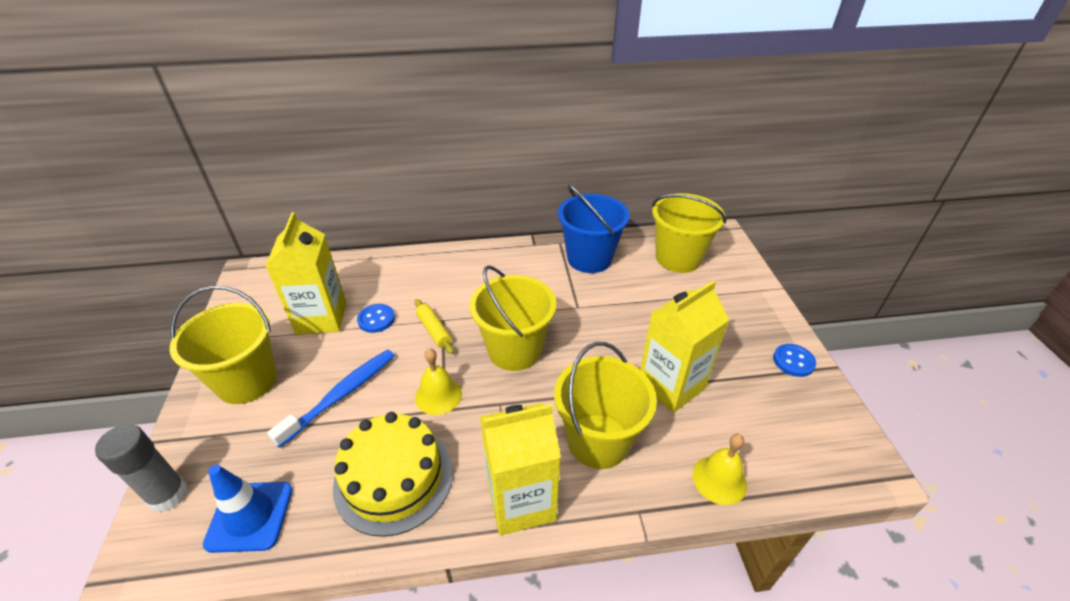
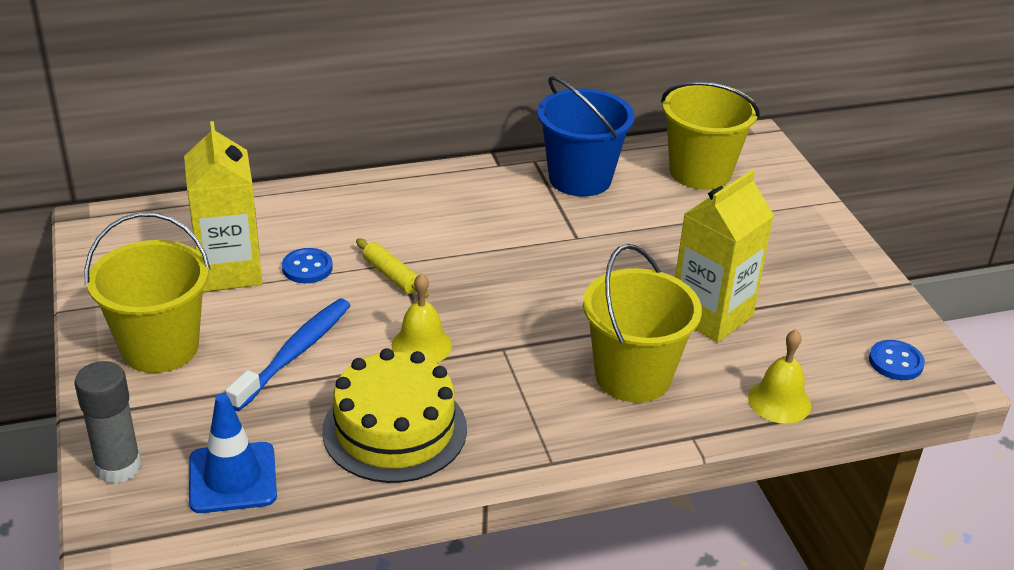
camera: 10 degrees left, 5 degrees down
yellow bucket [470,265,556,371] -> none
yellow carton [480,403,561,536] -> none
blue button [773,344,816,377] -> blue button moved to [869,340,925,380]

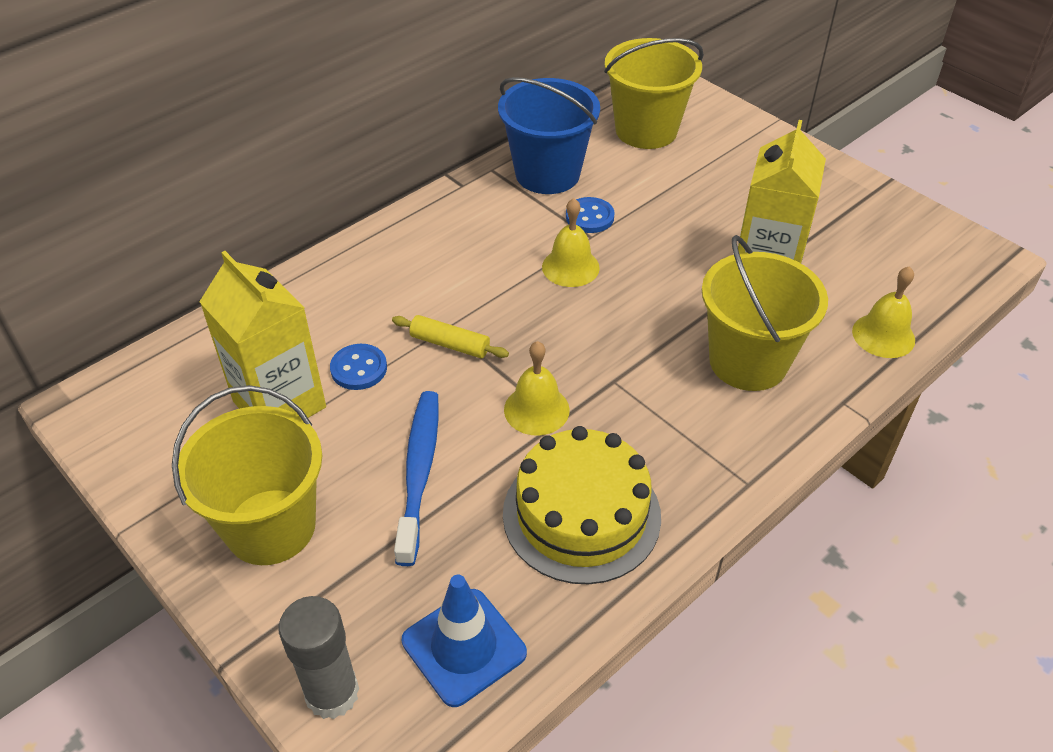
camera: 25 degrees left, 10 degrees up
blue button [869,340,925,380] -> blue button moved to [566,197,615,233]
none -> yellow bell [542,198,600,287]

